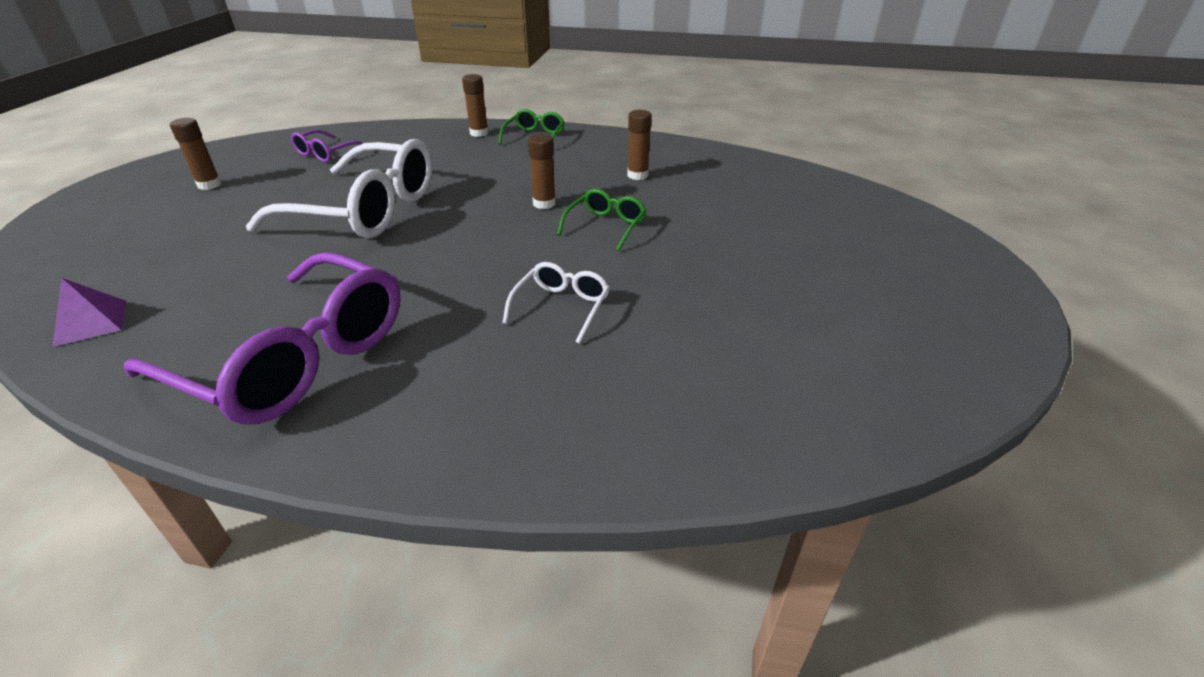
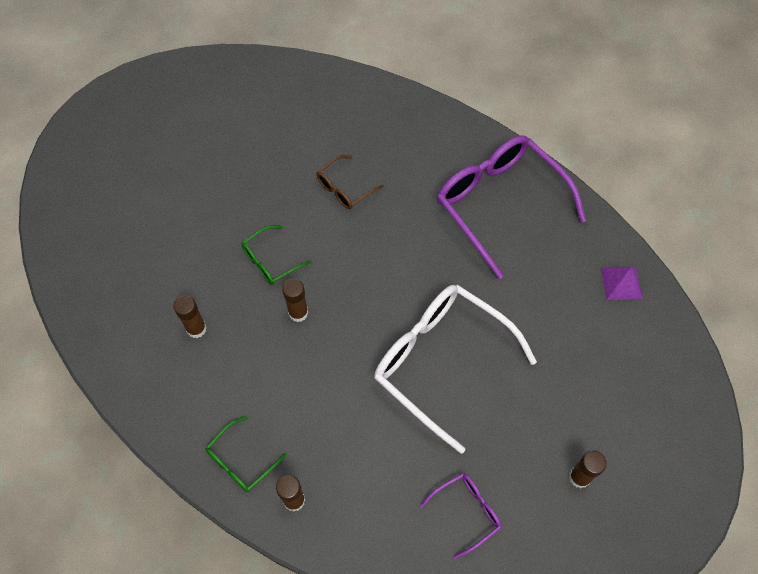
camera: 155 degrees left, 25 degrees up
white glasses [502,262,610,344] -> brown glasses [316,155,384,209]

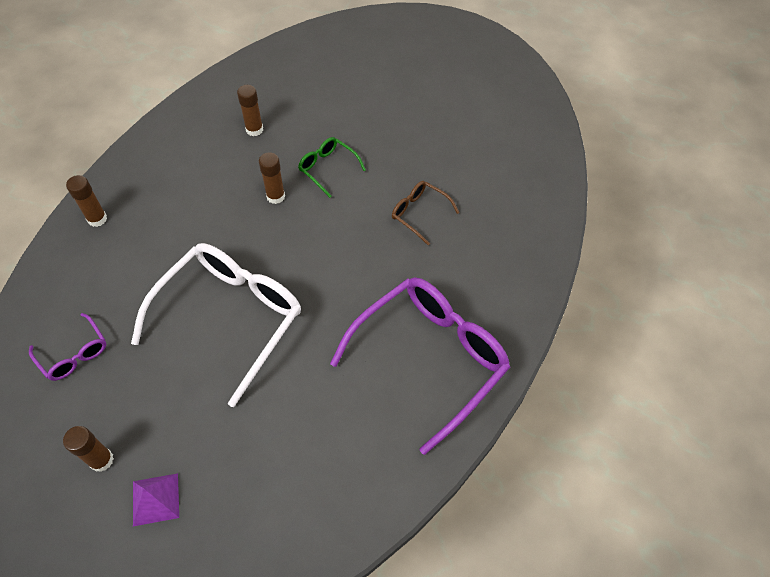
camera: 80 degrees right, 5 degrees down
green glasses [205,416,287,492] -> none
purple pyramid [601,266,643,300] -> purple pyramid moved to [133,473,179,526]

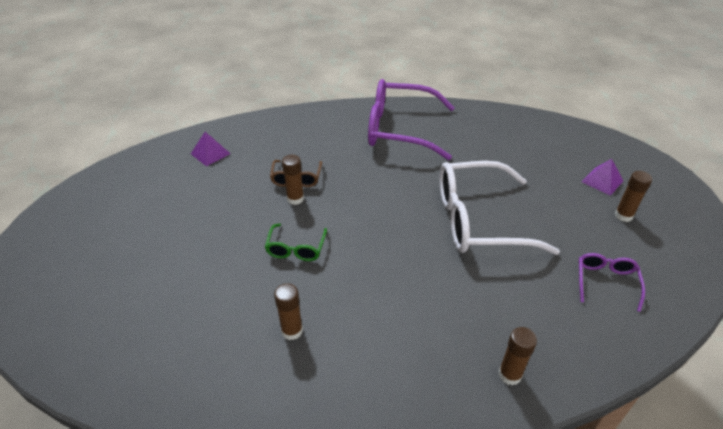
camera: 125 degrees left, 15 degrees down
brown glue stick [259,152,285,204] -> brown glue stick moved to [282,155,304,205]
none -> purple pyramid [191,132,231,166]

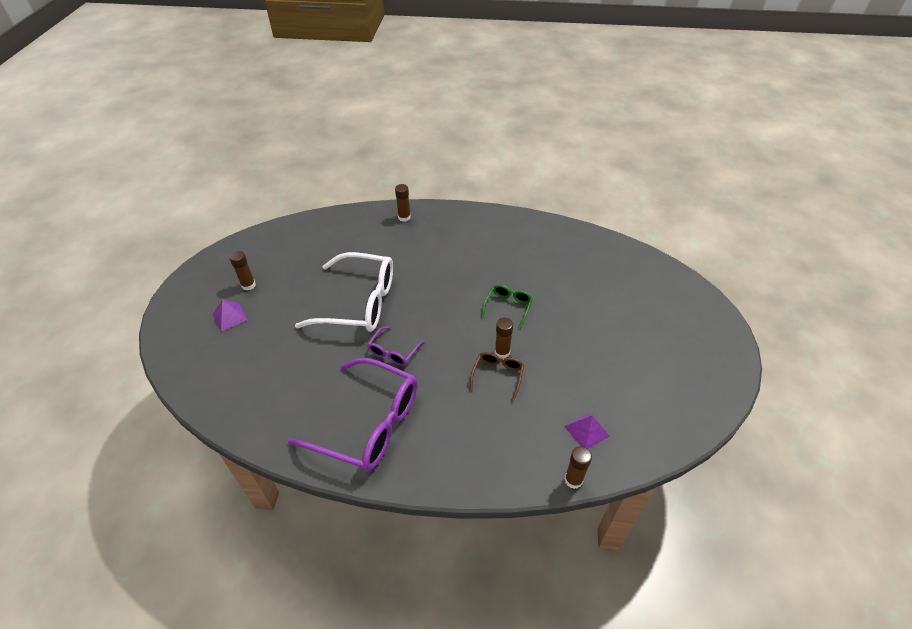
camera: 165 degrees left, 5 degrees up
brown glue stick [274,283,303,340] -> brown glue stick moved to [564,446,592,489]
purple glasses [579,253,645,312] -> purple glasses moved to [367,326,424,366]

